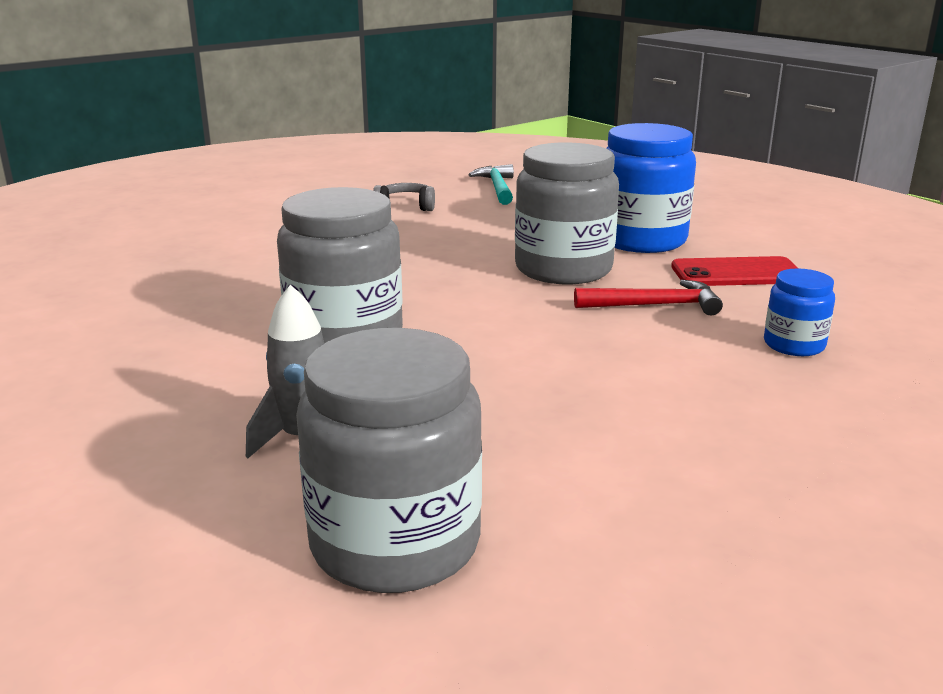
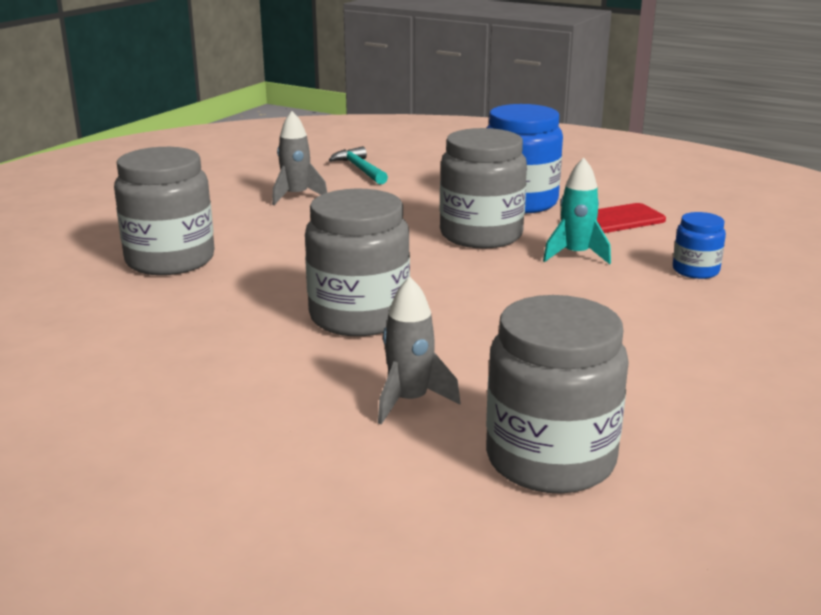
camera: 20 degrees left, 0 degrees up
grey headphones [373,183,435,211] -> grey rocket [272,111,327,205]
red hammer [574,280,723,316] -> turquoise rocket [543,158,611,264]
none -> grey jar [114,147,215,275]

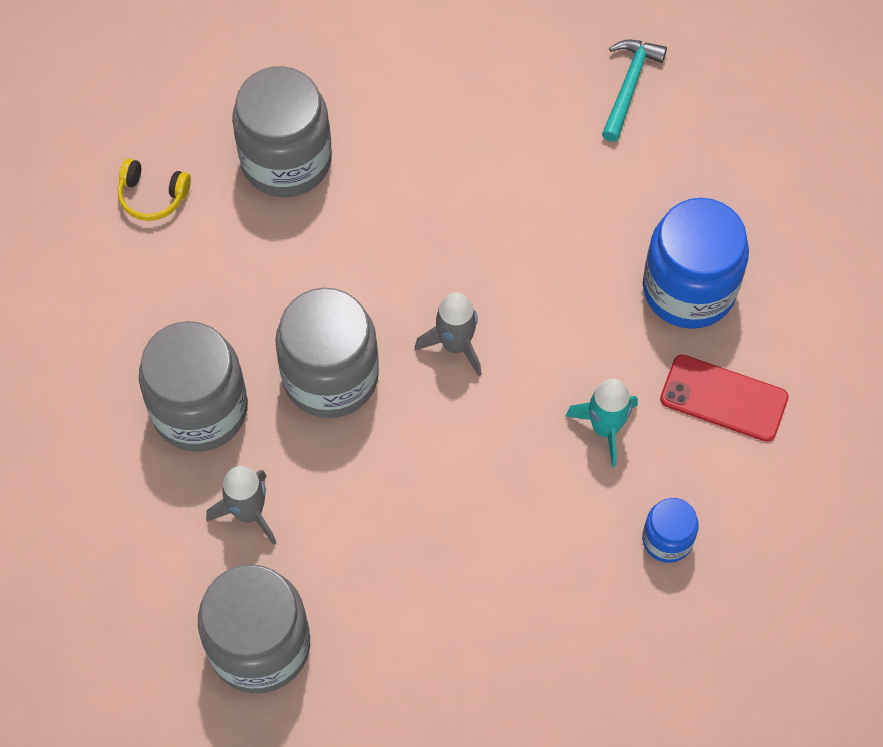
camera: 45 degrees right, 40 degrees up
grey rocket [272,111,327,205] -> grey rocket moved to [415,292,482,376]
grey jar [440,128,527,249] -> grey jar moved to [139,321,248,452]
none -> yellow headphones [118,158,191,221]

